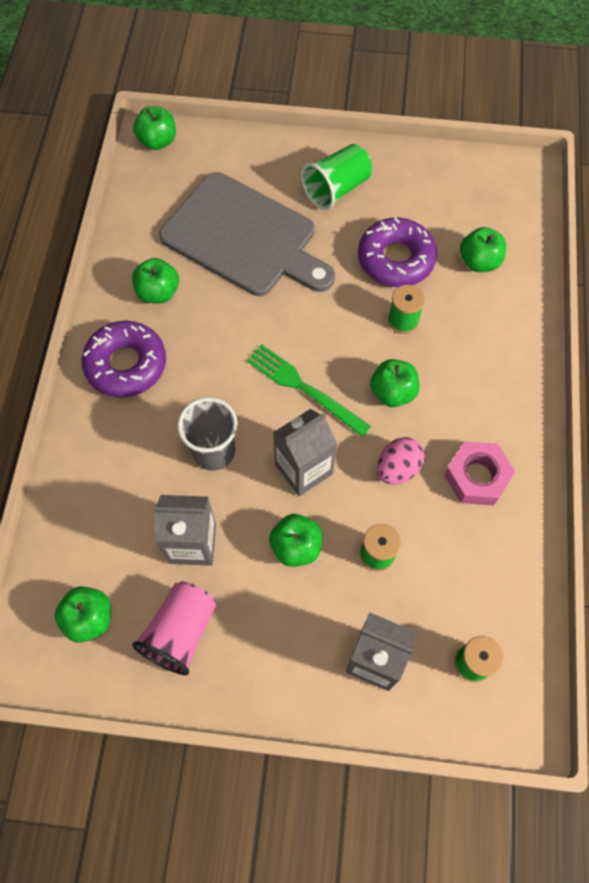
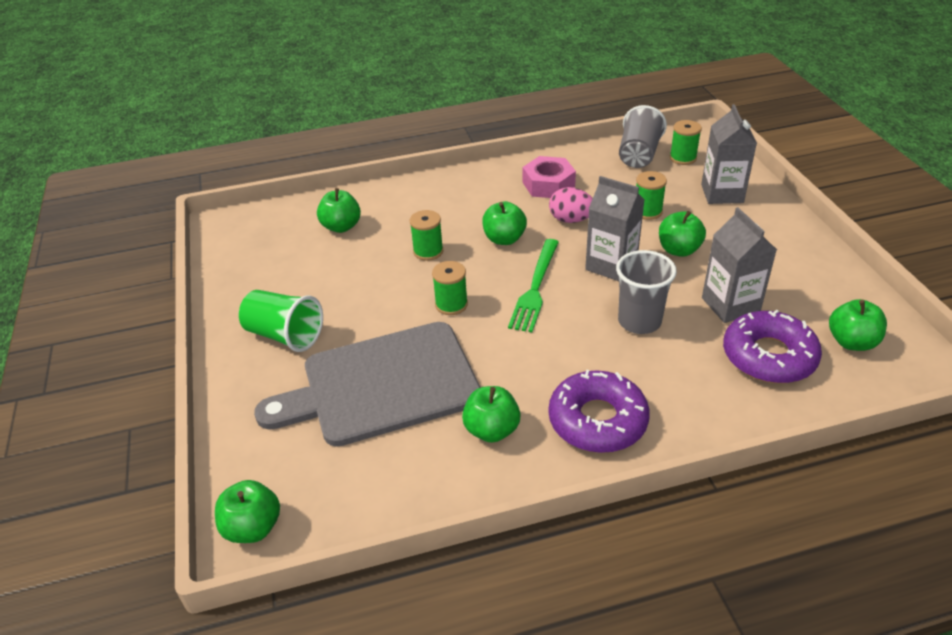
camera: 110 degrees left, 25 degrees down
pink cup [132,582,216,675] -> none
grey cutting board [159,172,335,296] -> grey cutting board turned 120 degrees counterclockwise [254,322,481,447]
purple donut [358,218,437,287] -> purple donut moved to [723,310,822,383]
none -> green spool [432,261,468,315]
none -> grey cup [619,105,667,168]

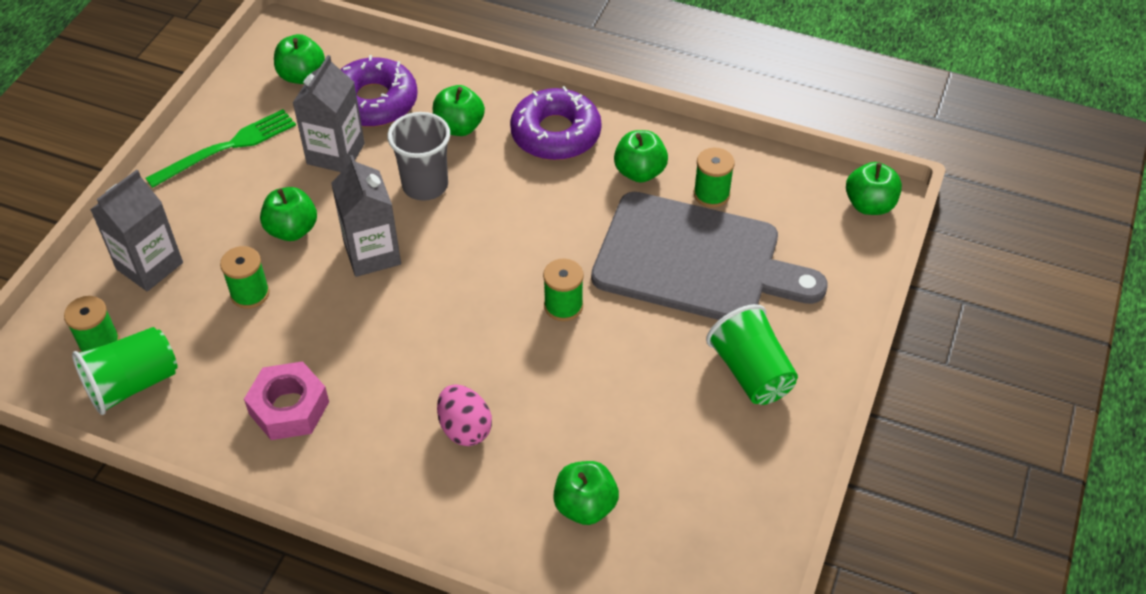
camera: 145 degrees left, 10 degrees up
green spool [410,210,443,261] -> green spool moved to [694,148,735,208]
green apple [482,201,527,245] -> green apple moved to [433,85,485,136]
green fork [508,239,559,332] -> green fork moved to [146,109,296,188]
pink egg [549,187,593,223] -> pink egg moved to [437,384,492,446]
grey cup [619,105,667,168] -> green cup [72,327,178,415]

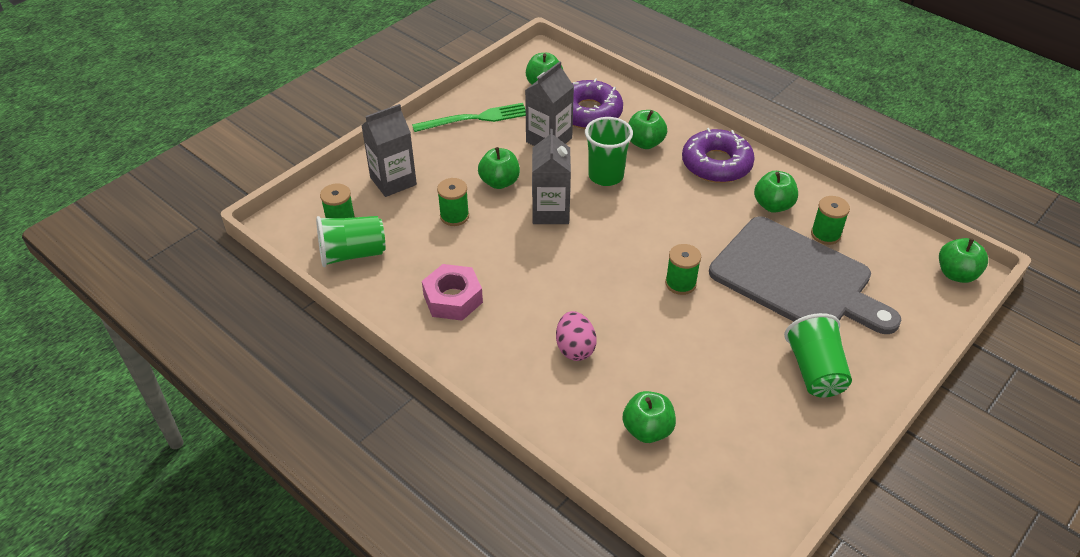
camera: 20 degrees right, 5 degrees down
grey cup [387,112,450,201] -> green cup [585,117,633,186]

